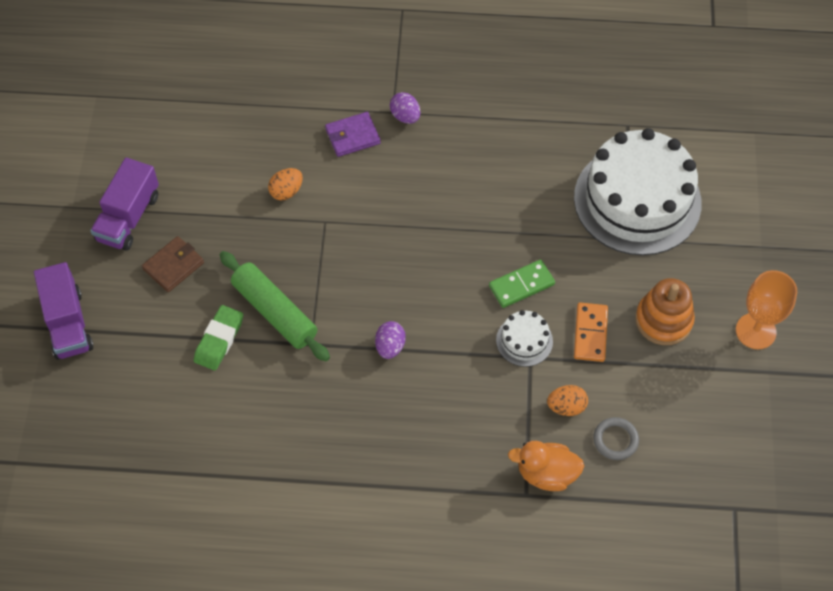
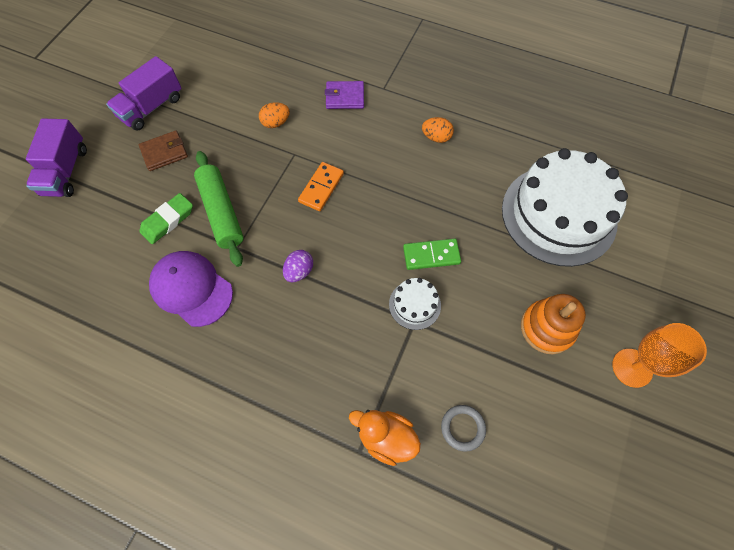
camera: 20 degrees right, 5 degrees up
purple egg [390,92,420,124] -> none
orange egg [547,385,588,416] -> orange egg moved to [422,117,454,143]
orange domino [574,303,608,362] -> orange domino moved to [298,162,344,211]
none -> purple cap [149,251,233,327]

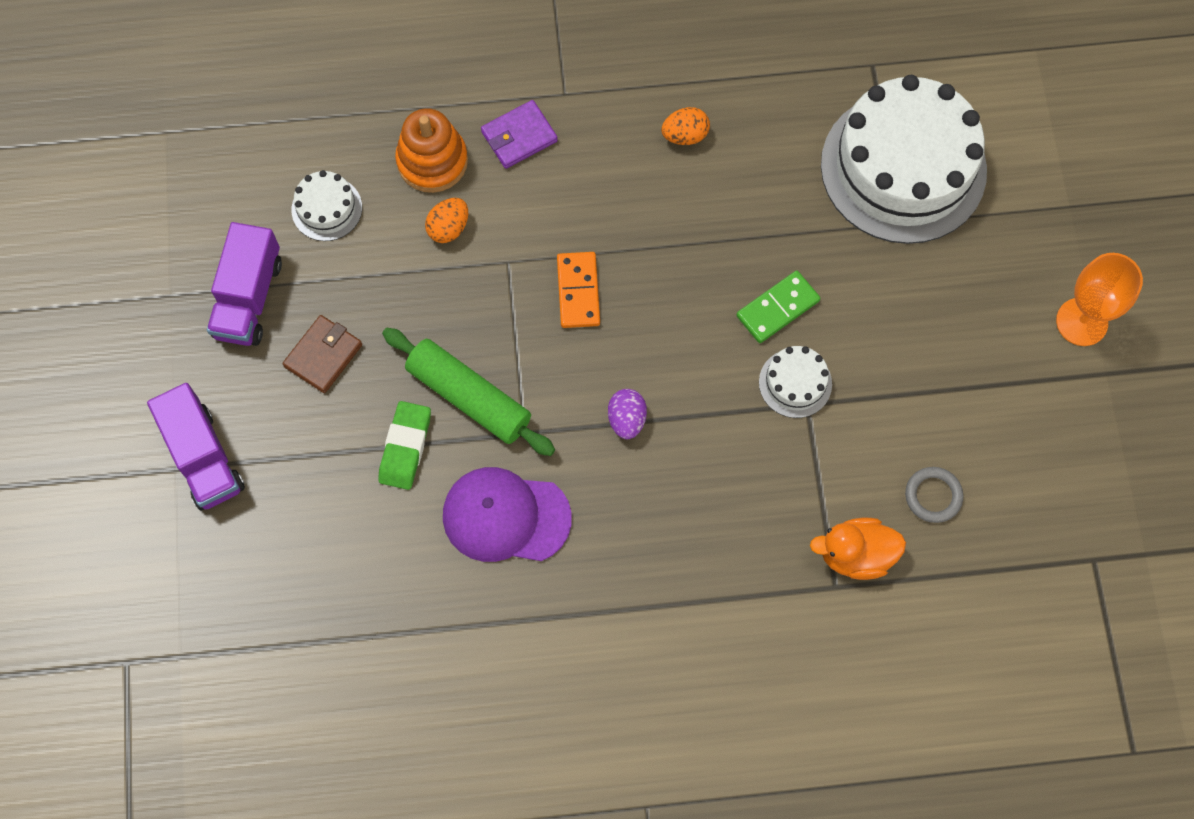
camera: 30 degrees left, 5 degrees up
orange stacking toy [521,294,586,354] -> orange stacking toy moved to [395,108,468,193]
none -> white cake [292,170,362,241]

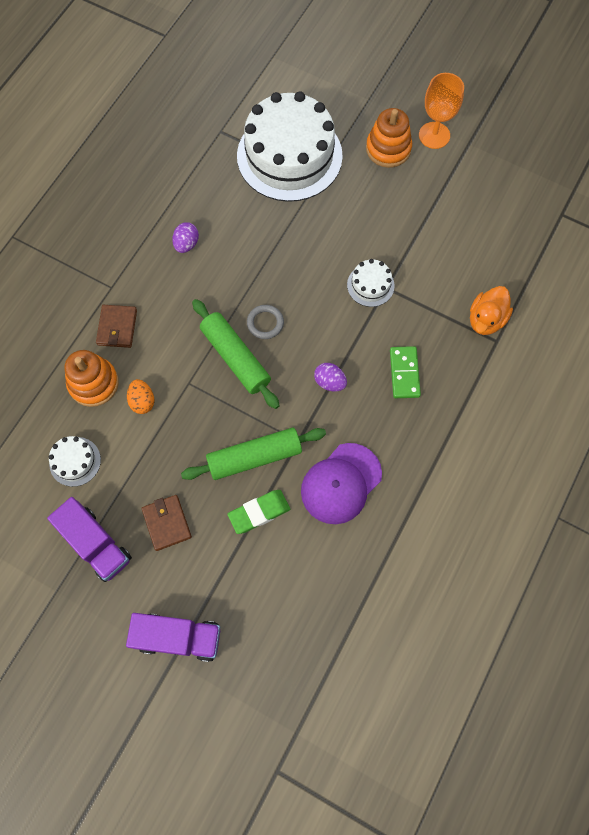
camera: 55 degrees left, 0 degrees up
green eraser [378,401,431,490] -> green eraser turned 75 degrees counterclockwise [227,490,290,534]
purple wallet [481,100,558,169] -> brown wallet [96,305,137,348]
orange domino [557,252,600,328] -> green rolling pin [192,299,280,409]
orange egg [661,107,710,145] -> purple egg [172,222,199,253]
green domino [736,271,820,343] -> green domino moved to [390,346,421,398]
grey ring [905,467,963,523] -> grey ring moved to [247,305,284,339]
none -> orange stacking toy [366,108,412,168]

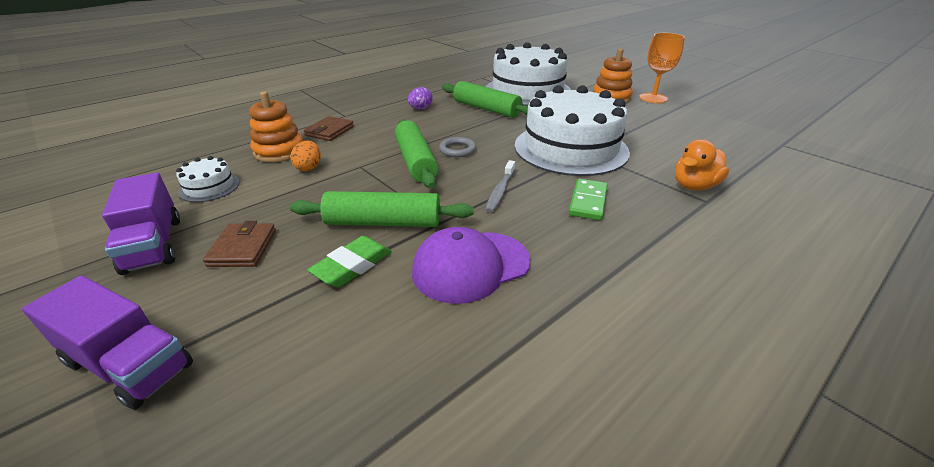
camera: 20 degrees right, 35 degrees down
green eraser [227,490,290,534] -> green eraser turned 45 degrees counterclockwise [308,236,392,287]
purple egg [314,363,347,391] -> grey toothbrush [485,160,515,213]
white cake [347,259,395,307] -> white cake [515,85,630,176], size x2.36
none -> green rolling pin [442,81,528,118]

